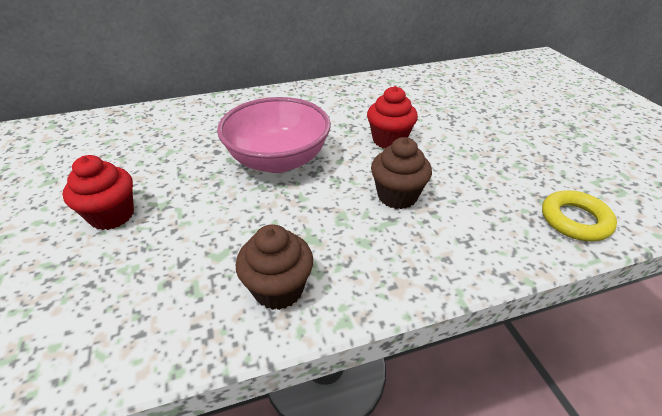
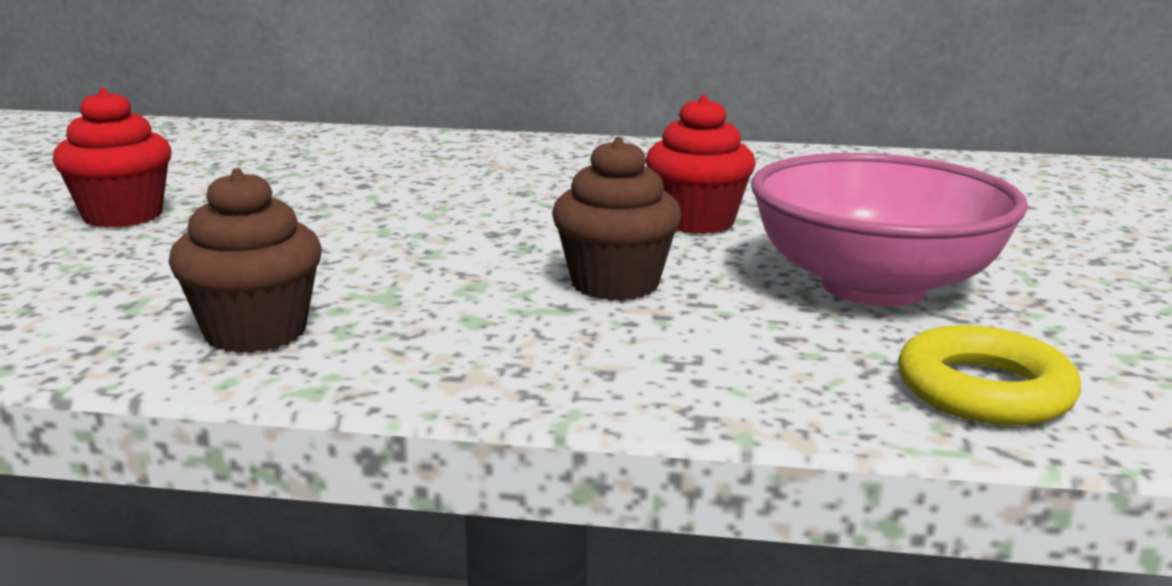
camera: 25 degrees right, 20 degrees down
pink bowl [217,97,331,173] -> pink bowl moved to [751,153,1028,307]

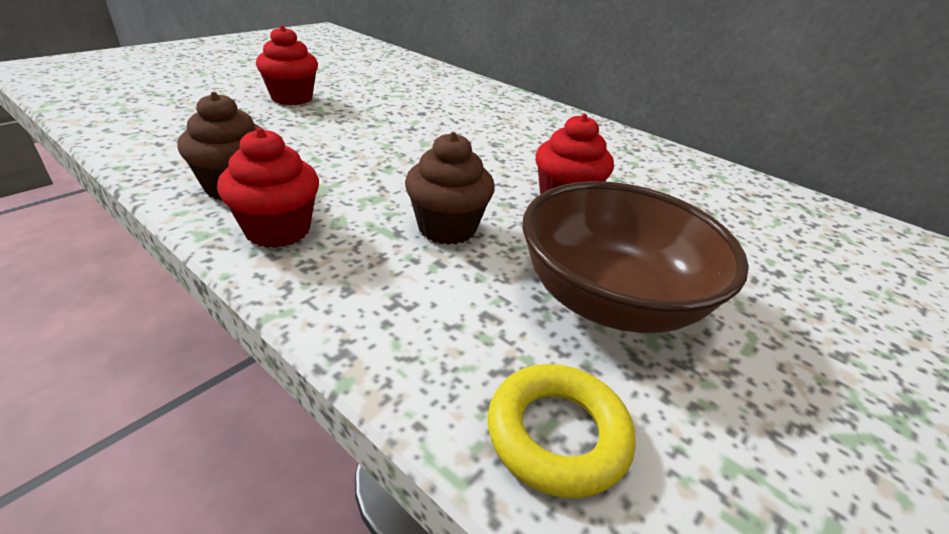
camera: 30 degrees right, 15 degrees up
pink bowl [751,153,1028,307] -> brown bowl [523,181,749,333]
none -> red cupcake [217,128,319,248]

